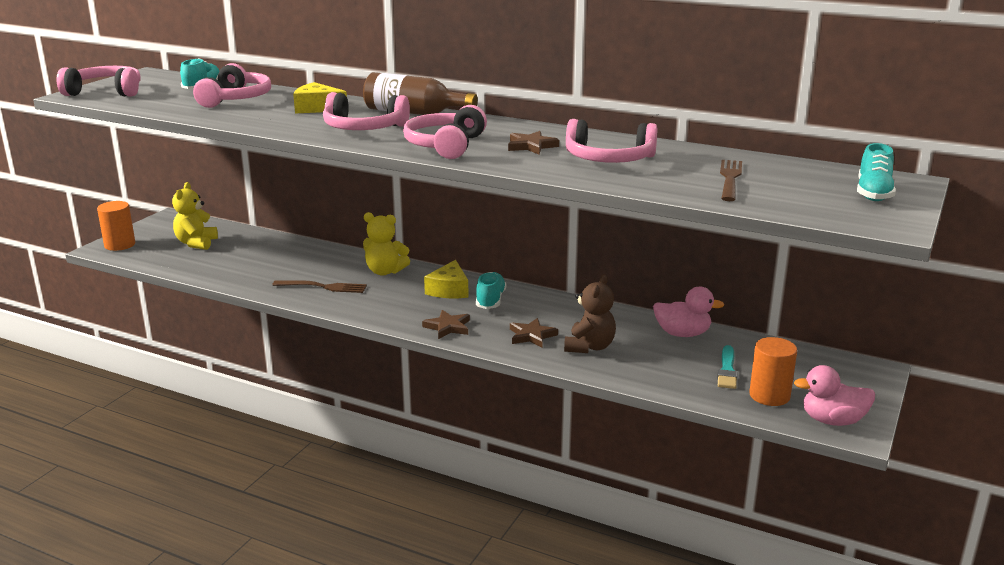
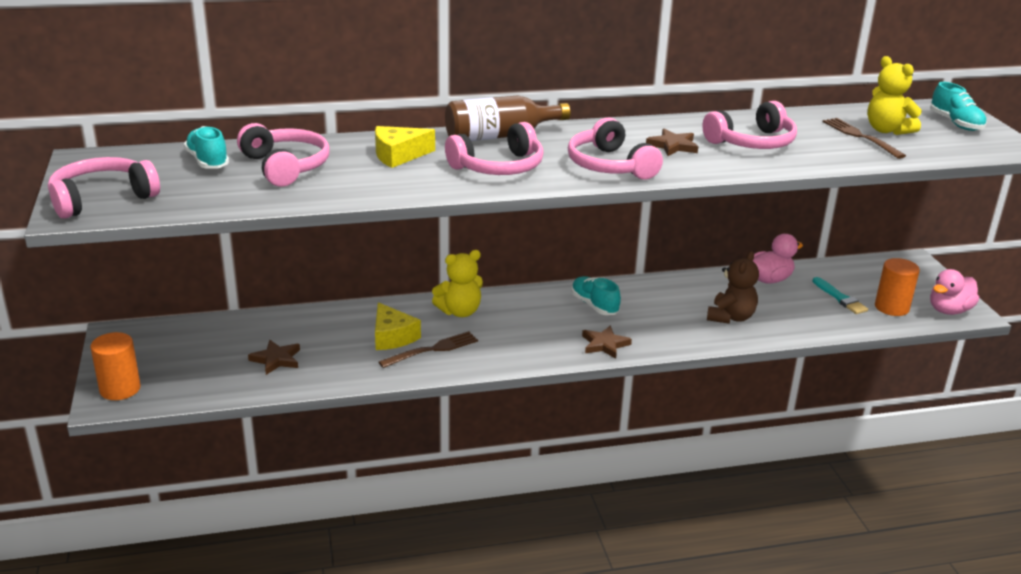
camera: 40 degrees left, 5 degrees up
yellow teddy bear [172,182,218,250] -> yellow teddy bear moved to [868,56,922,135]
yellow cheese [424,260,469,298] -> yellow cheese moved to [375,302,421,350]
brown star [510,318,558,348] -> brown star moved to [248,340,300,375]
brown teddy bear [564,274,616,353] -> brown teddy bear turned 45 degrees clockwise [707,251,759,324]

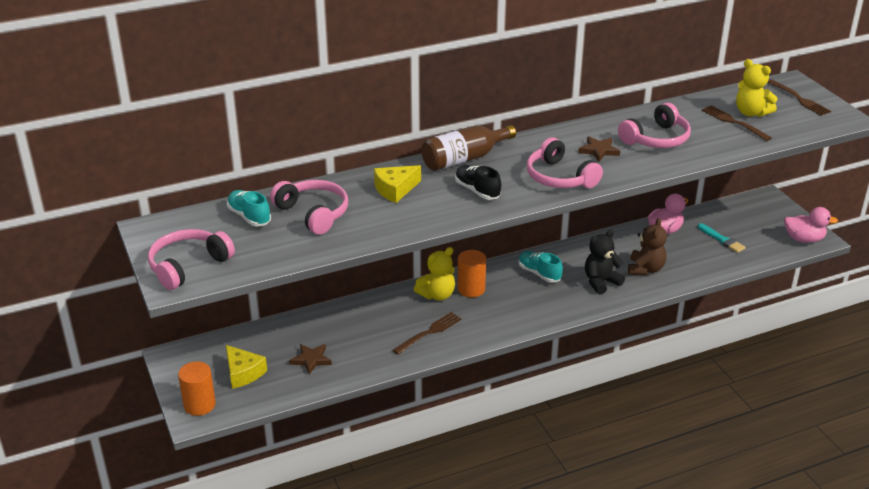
camera: 10 degrees left, 5 degrees up
yellow cheese [375,302,421,350] -> yellow cheese moved to [226,345,267,389]
pink headphones [445,122,544,175] -> black shoe [455,165,501,200]
brown star [582,325,632,359] -> none
orange cylinder [875,258,920,316] -> orange cylinder moved to [457,250,486,297]
turquoise shoe [930,82,987,131] -> brown fork [768,79,831,116]
pink duck [930,269,979,315] -> pink duck turned 120 degrees counterclockwise [784,207,838,243]
none -> black teddy bear [585,230,625,295]

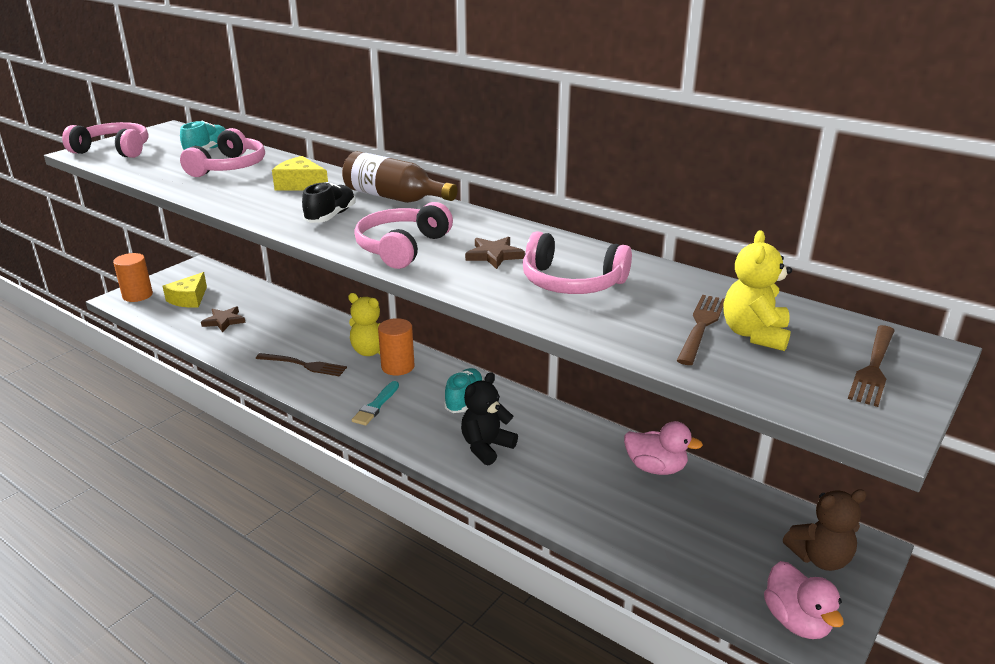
camera: 60 degrees right, 5 degrees down
black teddy bear [585,230,625,295] -> black teddy bear turned 75 degrees counterclockwise [461,372,518,466]
brown teddy bear [628,218,667,275] -> brown teddy bear moved to [783,489,867,571]
turquoise brush [698,223,746,253] -> turquoise brush moved to [352,381,399,426]

